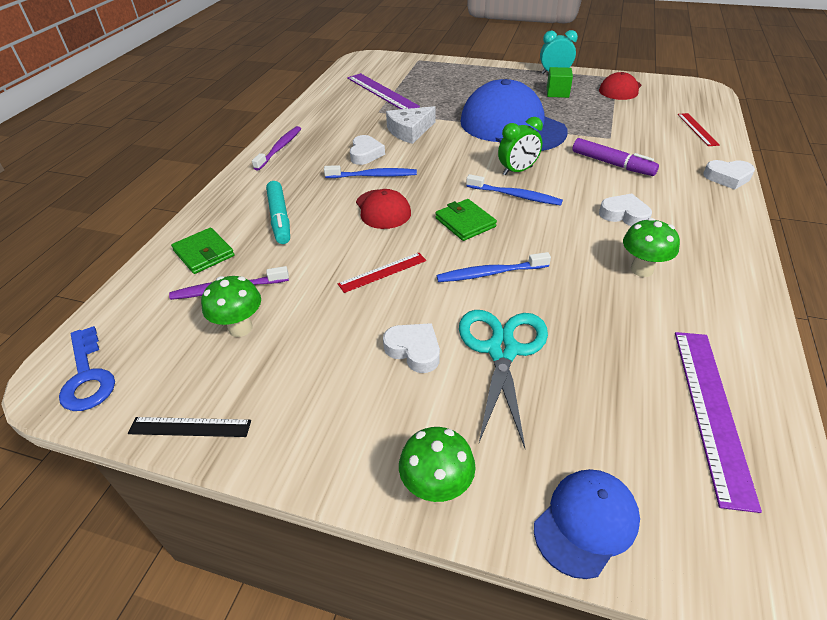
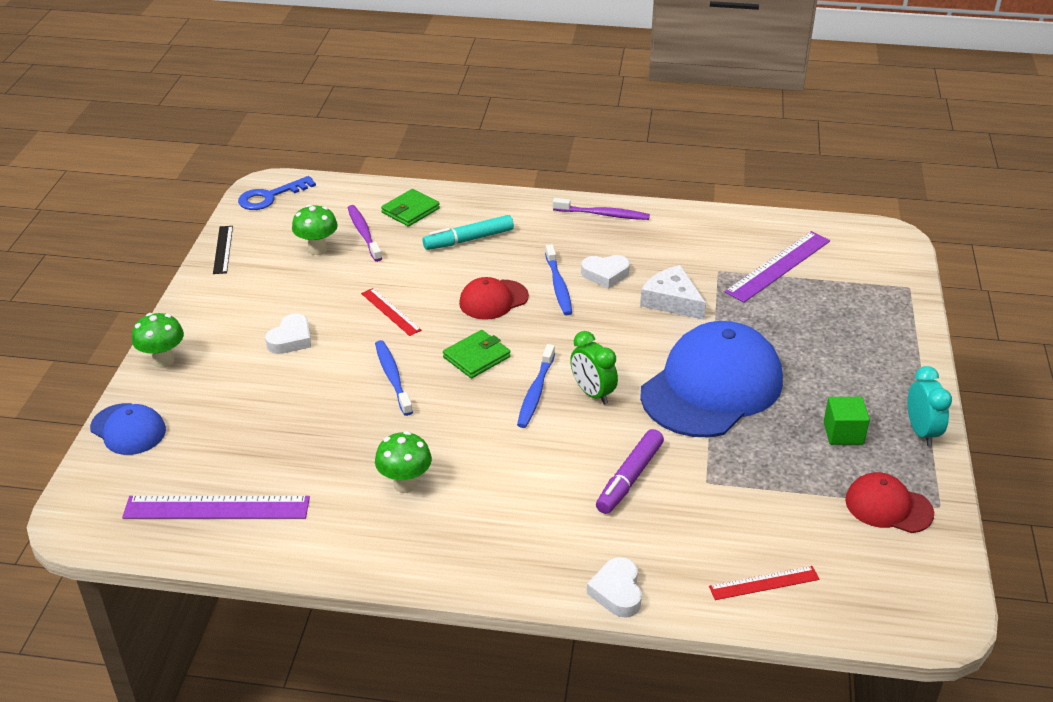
camera: 80 degrees right, 5 degrees down
turquoise scissors [459,310,548,448] -> none
white heart [599,194,652,226] -> none

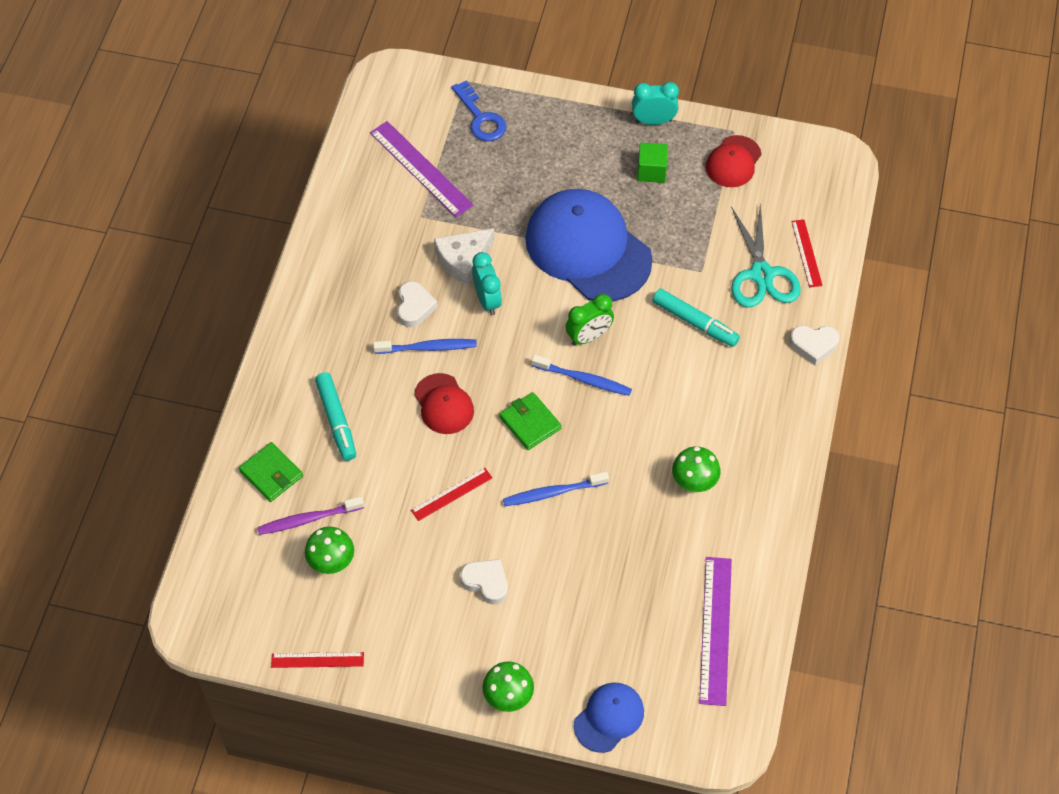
camera: 85 degrees left, 20 degrees up
black ruler [213,226,233,274] -> red ruler [271,652,364,668]
blue key [238,176,316,210] -> blue key moved to [452,81,507,141]
purple toothbrush [553,198,650,220] -> none
purple marker [596,429,664,514] -> turquoise marker [653,289,740,347]
none -> turquoise clock [472,252,502,315]
none -> turquoise scissors [731,203,801,308]

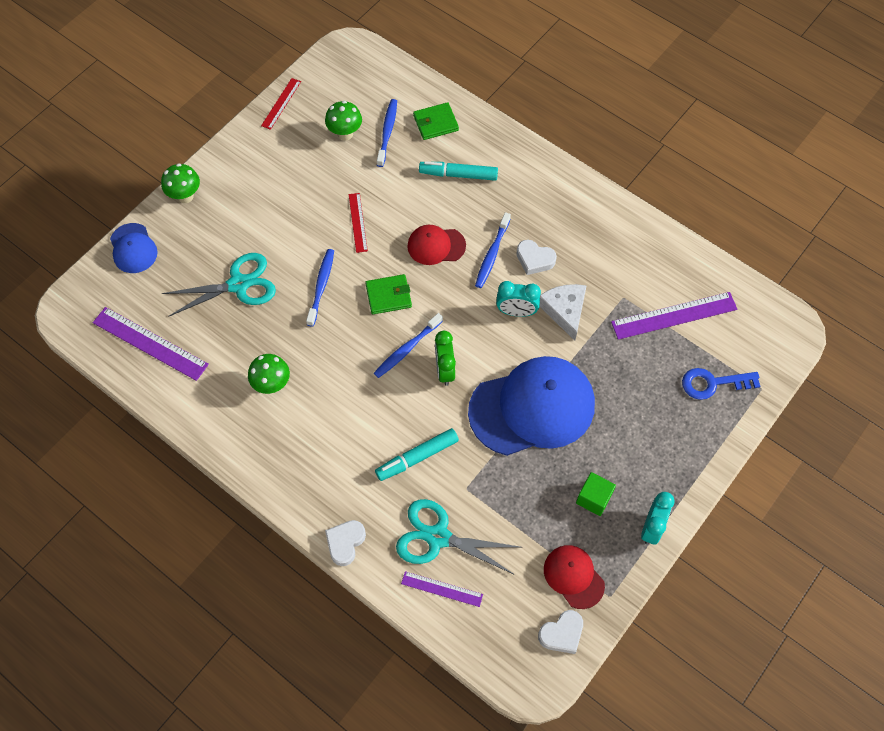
camera: 115 degrees right, 5 degrees up
purple toothbrush [257,496,364,535] -> blue toothbrush [377,99,397,167]
white heart [460,559,508,605] -> white heart moved to [538,610,583,654]
red ruler [791,219,823,288] -> purple ruler [401,571,483,607]
none -> turquoise scissors [162,253,276,317]

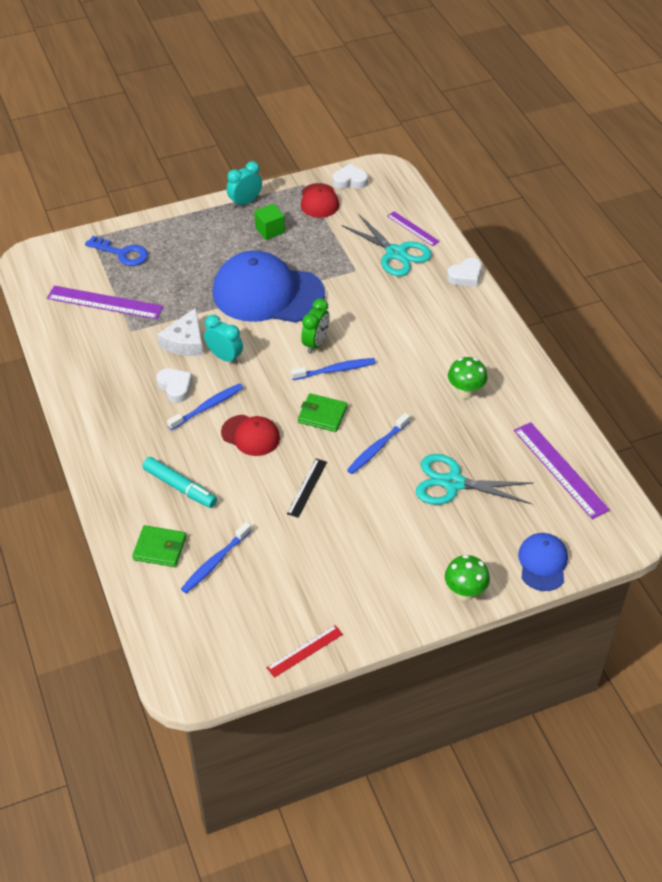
camera: 150 degrees left, 15 degrees down
green mushroom [325,101,362,141] -> none
red ruler [349,193,368,253] -> black ruler [287,459,327,518]
turquoise marker [375,428,459,481] -> none

